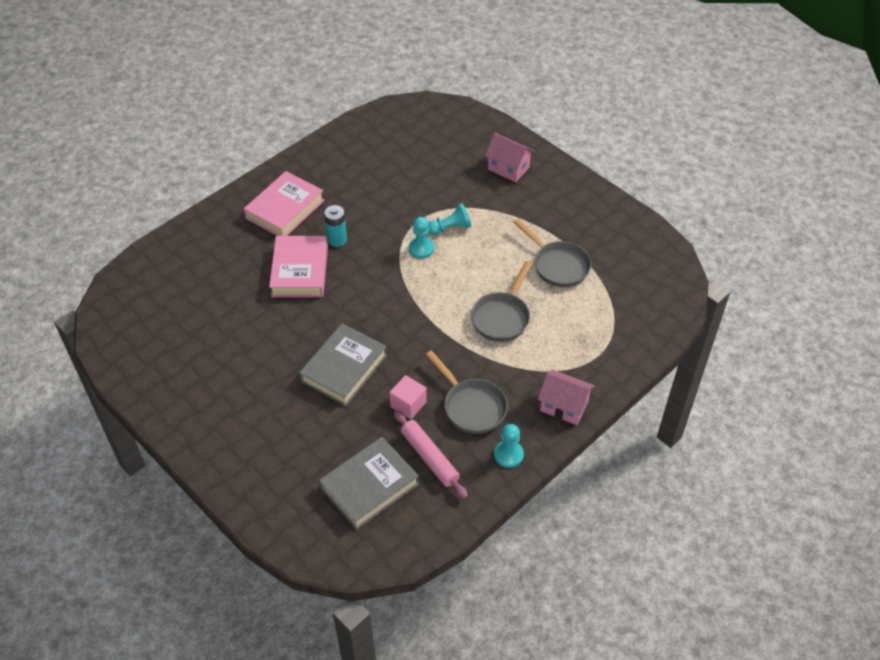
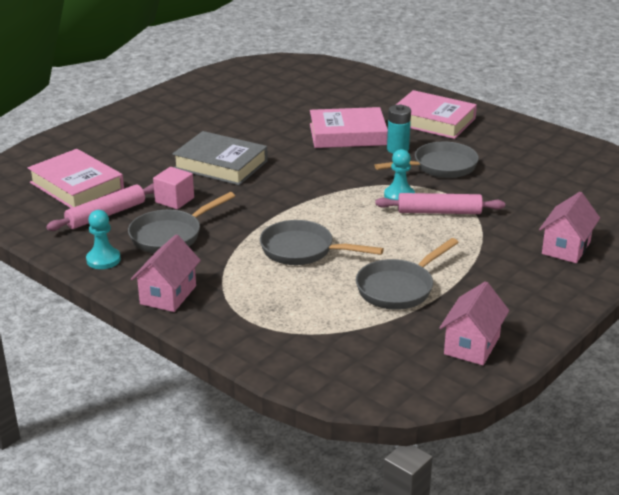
camera: 85 degrees right, 20 degrees down
grey book [319,437,419,530] -> pink book [28,149,124,208]
turquoise pawn [428,203,471,235] -> pink rolling pin [375,193,505,214]
none -> grey pan [374,142,479,178]
none -> pink house [439,281,509,365]

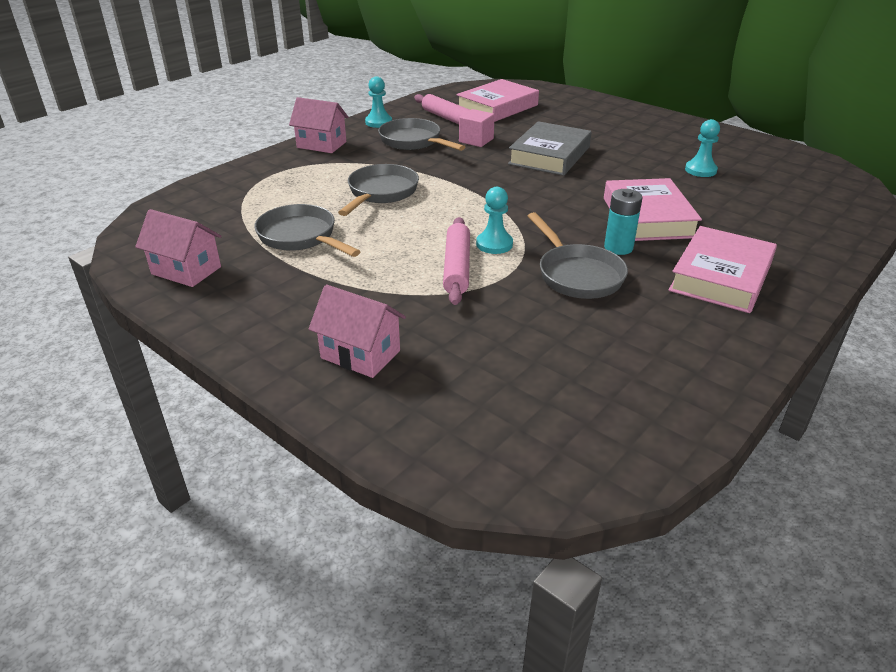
camera: 90 degrees right, 5 degrees up
none -> turquoise pawn [685,119,720,177]

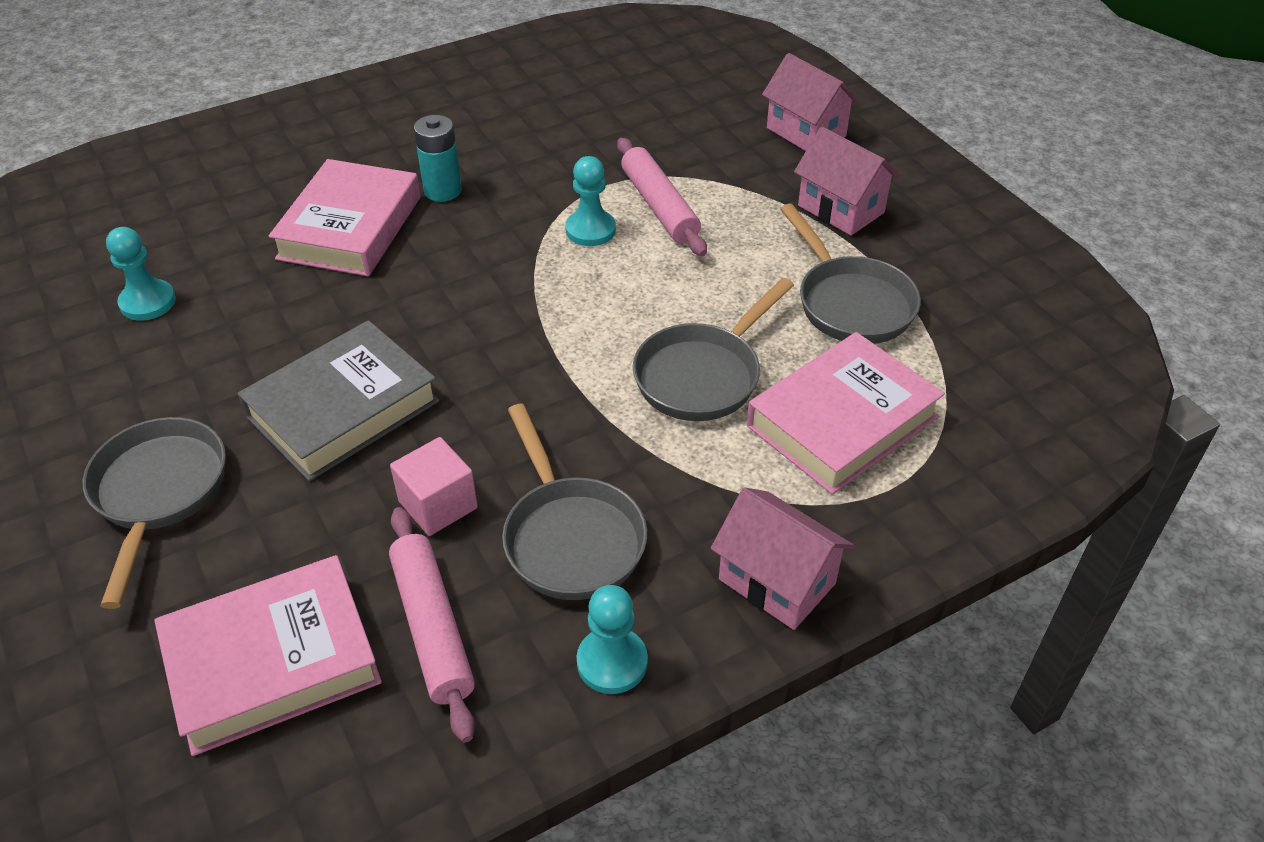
camera: 160 degrees left, 10 degrees up
pink house [135,209,222,287] -> pink house moved to [794,127,900,235]
pink rolling pin [443,217,470,305] -> pink rolling pin turned 45 degrees counterclockwise [617,138,707,256]
grey pan [528,212,628,299] -> grey pan moved to [83,417,226,609]
pink book [668,226,777,313] -> pink book moved to [747,332,945,495]

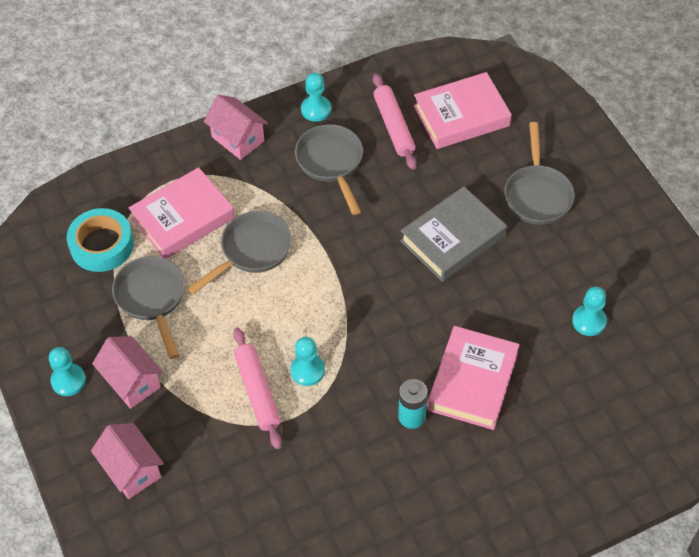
camera: 175 degrees left, 10 degrees up
pink cube [390,437,478,536] -> none
none -> turquoise pawn [49,347,86,396]
none -> turquoise tape [67,208,134,272]

